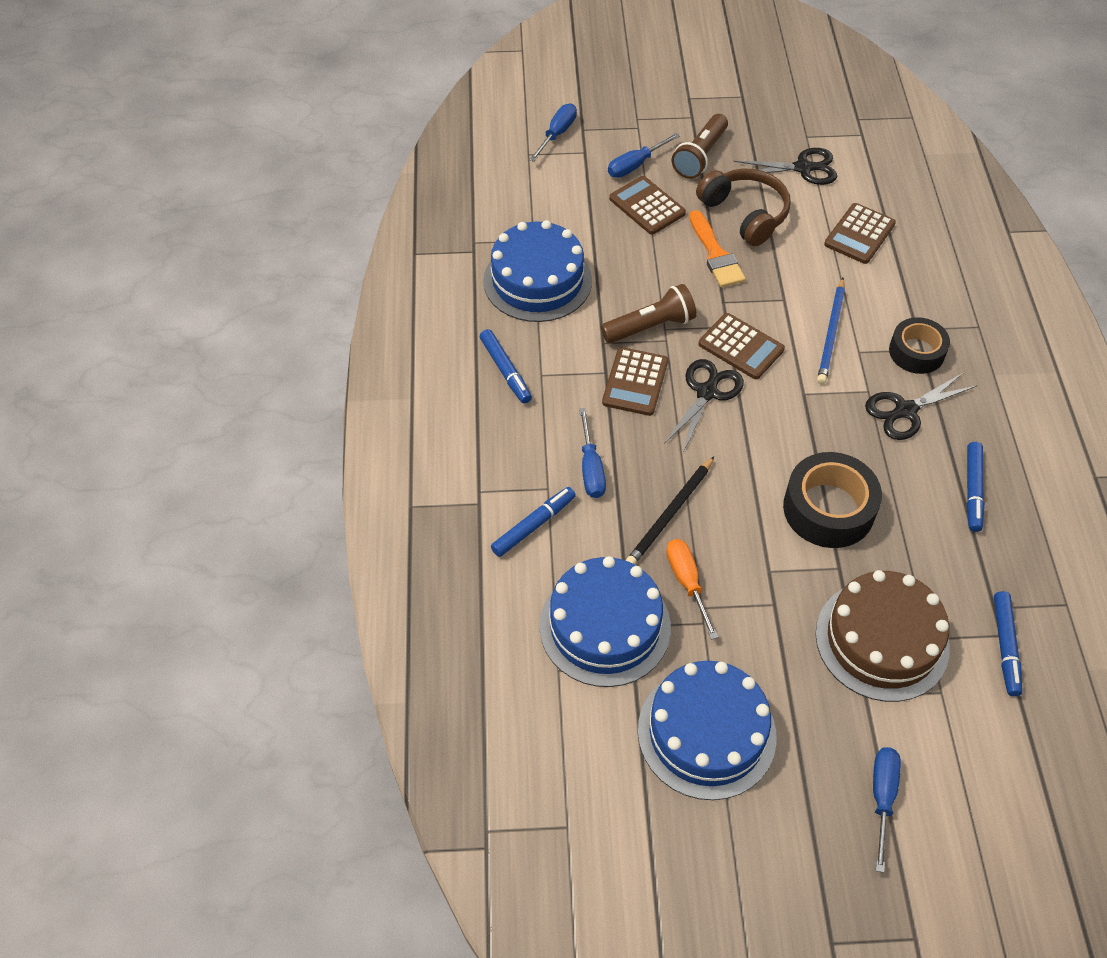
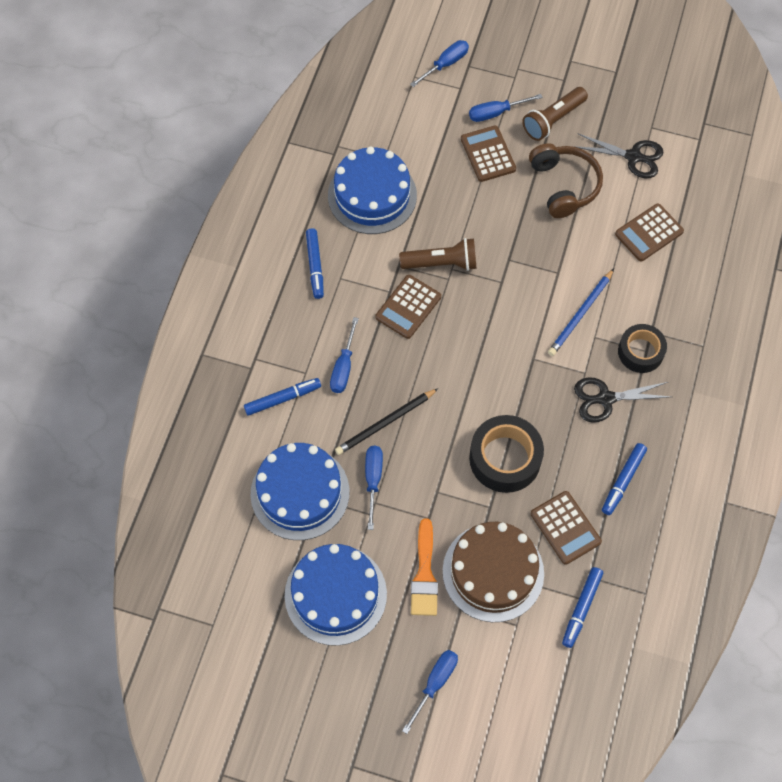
camera: 20 degrees right, 10 degrees up
black scissors [664,359,744,453] -> none
orange screwdriver [666,539,718,640] -> blue screwdriver [365,446,383,530]
orange brush [689,210,746,287] -> orange brush moved to [411,518,438,616]
brown calculator [698,313,785,379] -> brown calculator moved to [531,491,602,565]

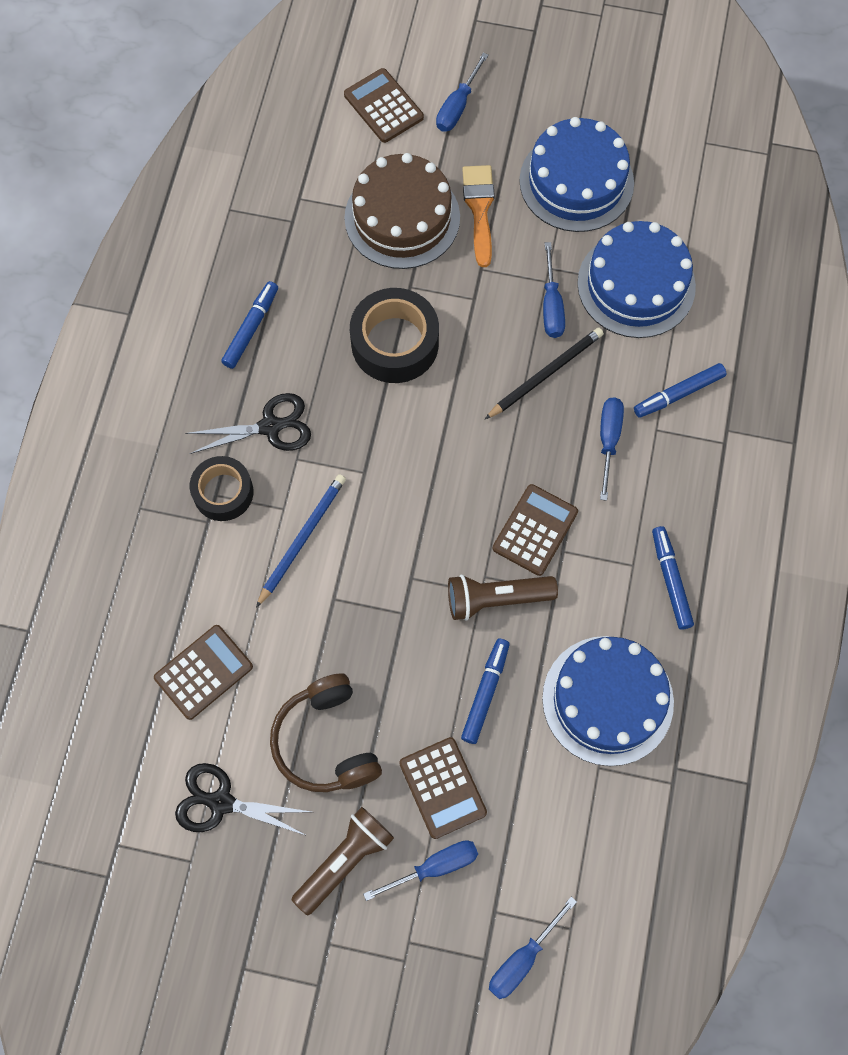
camera: 175 degrees right, 5 degrees up
brown calculator [531,491,602,565] -> brown calculator moved to [344,68,424,143]
blue marker [562,567,603,648] -> blue marker moved to [461,639,510,744]

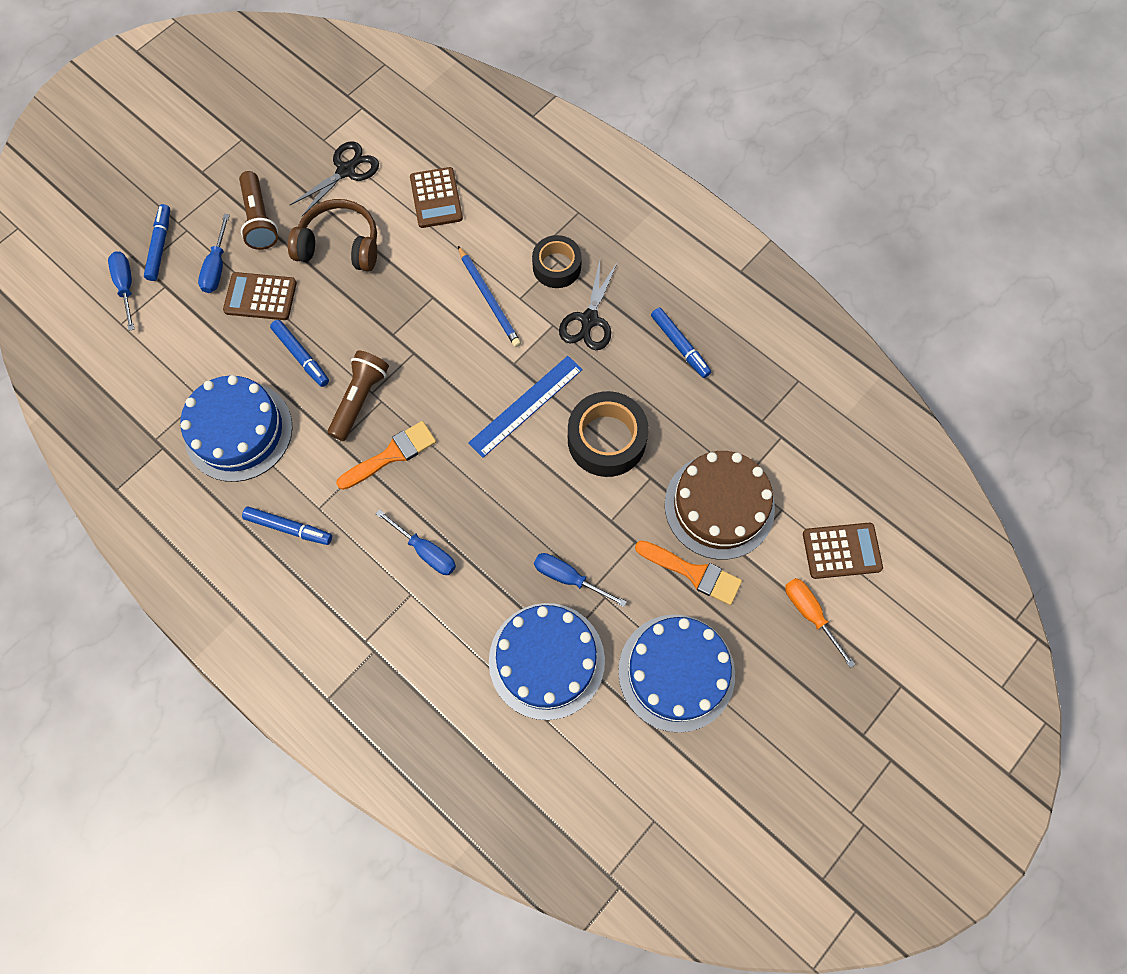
camera: 120 degrees right, 0 degrees up
blue screwdriver [436,53,489,132] -> orange screwdriver [785,578,856,668]
black pencil [485,327,604,419] -> none
brown calculator [493,484,578,576] -> orange brush [336,421,436,490]
blue marker [634,363,727,418] -> blue marker moved to [144,204,170,281]
none -> blue ruler [468,356,583,458]

